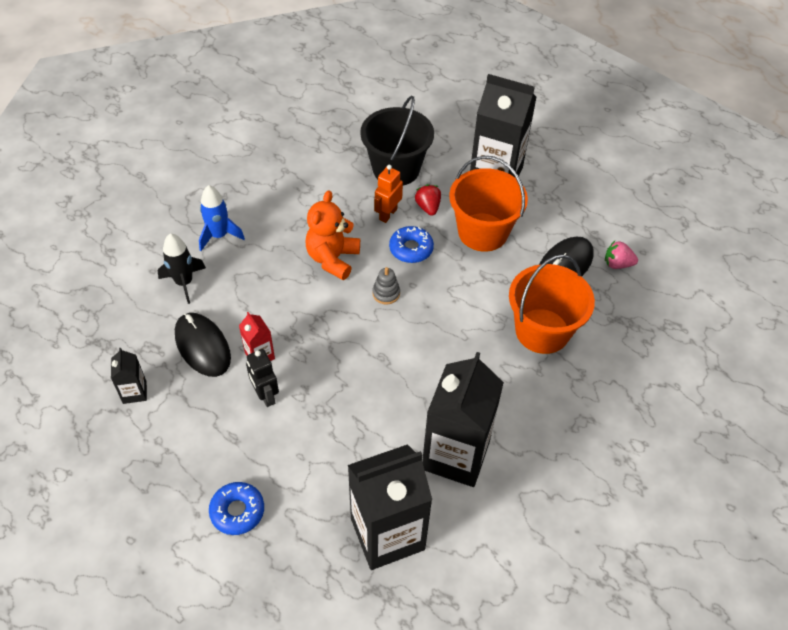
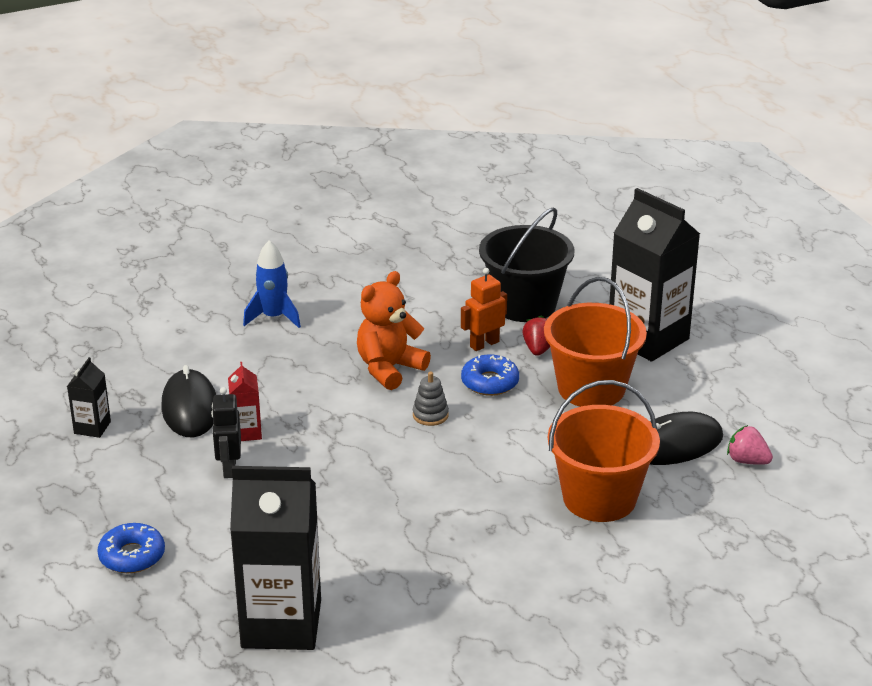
camera: 25 degrees right, 20 degrees down
black rocket [158,233,206,304] -> none
black carton [422,352,504,487] -> none

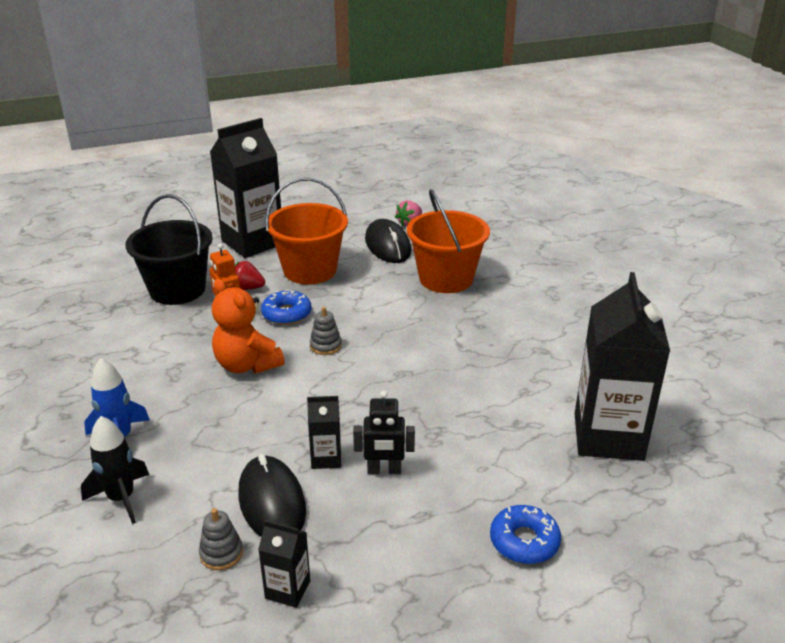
camera: 85 degrees left, 0 degrees up
black mouse [161,365,216,437] -> black mouse turned 75 degrees clockwise [238,454,306,537]
red carton [228,362,262,441] -> black carton [307,396,341,469]
none -> black rocket [81,416,149,524]
none -> grey stacking toy [199,508,243,570]

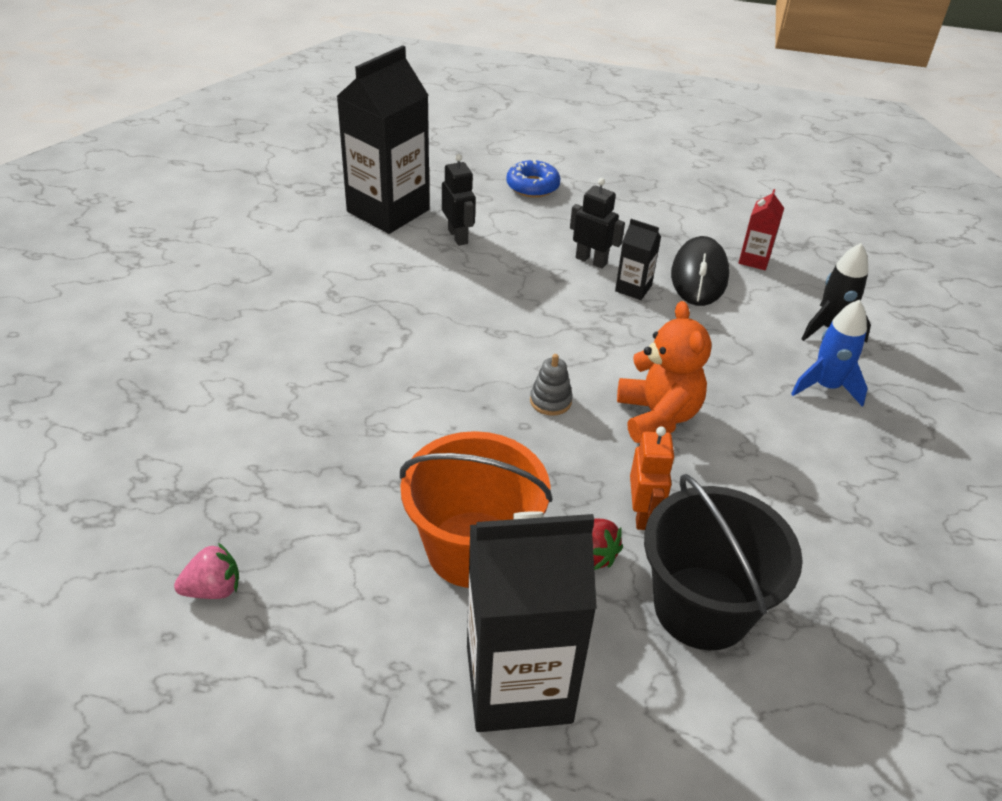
camera: 150 degrees left, 10 degrees up
grey stacking toy [199,508,243,570] -> red carton [739,189,784,270]
black carton [258,520,310,608] -> none
blue donut [261,290,311,325] -> none
black mouse [365,219,411,263] -> none
orange bucket [407,189,490,293] -> none
none -> black robot [442,154,476,246]

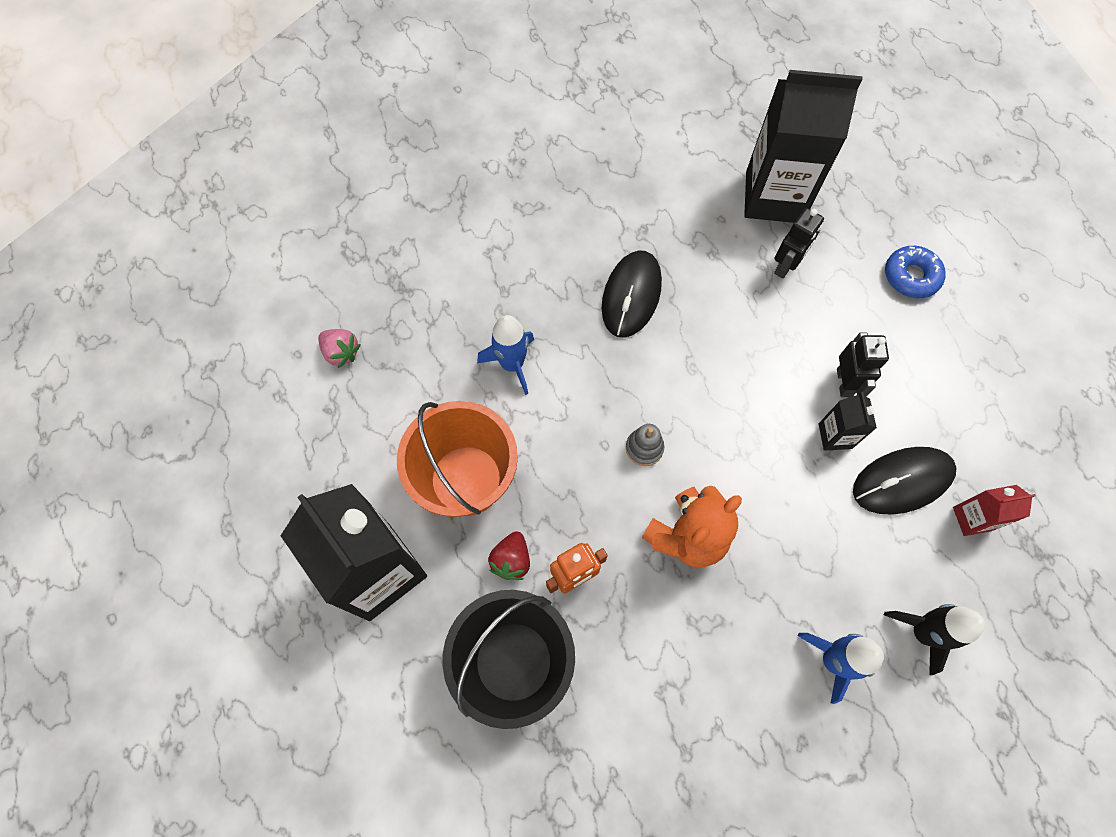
camera: 60 degrees right, 25 degrees up
none -> blue rocket [477,315,534,395]
none -> black mouse [602,251,662,338]

